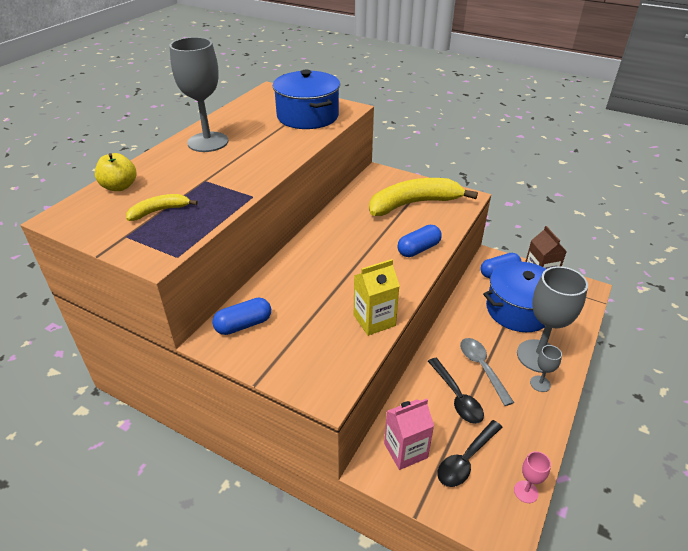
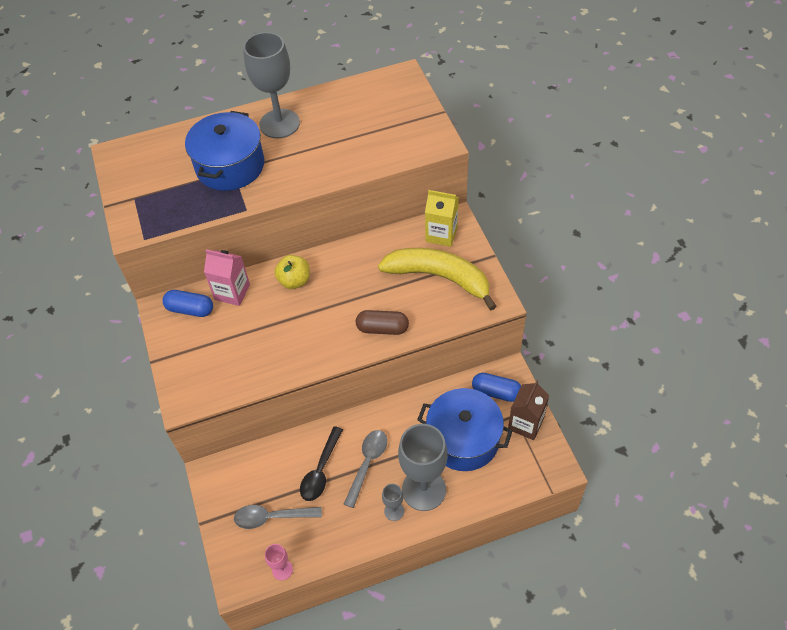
camera: 45 degrees right, 15 degrees up
yellow apple [95,153,136,191] -> yellow apple moved to [274,255,310,289]
yellow banana [126,194,198,221] -> none
blue pot [273,70,340,129] -> blue pot moved to [185,111,264,191]
yellow carton [354,259,400,336] -> yellow carton moved to [425,190,459,247]
pink carton [384,398,434,470] -> pink carton moved to [204,249,250,306]
blue capsule [398,225,442,257] -> brown capsule [356,310,409,335]
black spoon [437,420,502,487] -> grey spoon [234,505,322,529]

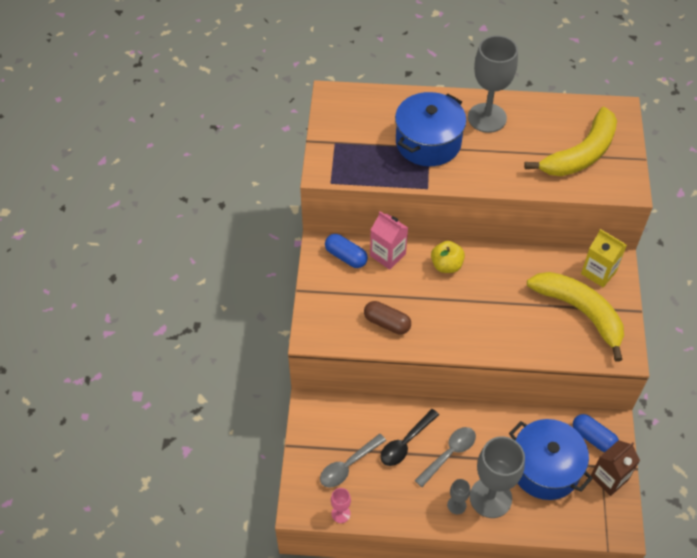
camera: 20 degrees right, 0 degrees up
grey spoon [234,505,322,529] -> grey spoon turned 60 degrees counterclockwise [320,434,386,488]
brown capsule [356,310,409,335] -> brown capsule moved to [364,301,411,335]
none -> yellow banana [524,107,617,176]

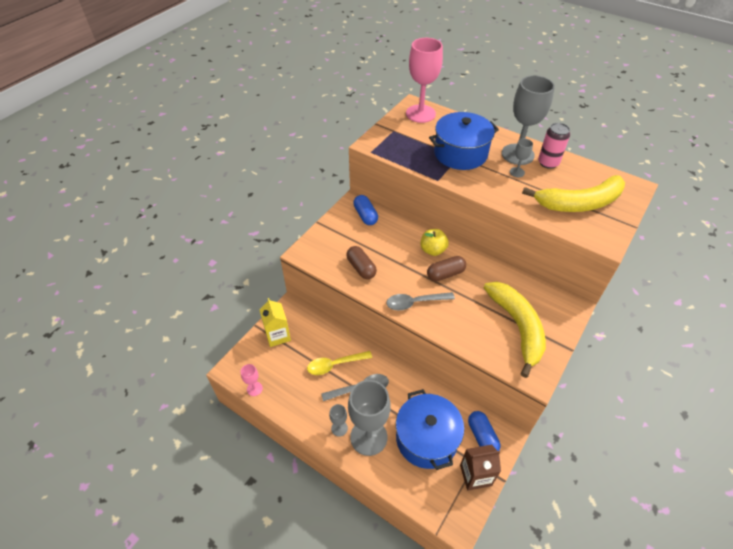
camera: 30 degrees right, 5 degrees down
grey spoon [320,434,386,488] -> grey spoon moved to [387,292,455,310]
pink carton [370,211,408,270] -> none
black spoon [380,409,439,466] -> yellow spoon [307,351,372,375]
yellow carton [581,229,627,287] -> yellow carton moved to [259,298,291,347]
none -> pink goblet [406,38,443,123]
none -> brown capsule [427,256,466,281]
none -> grey goblet [510,139,533,177]
none -> pink can [538,123,570,169]

